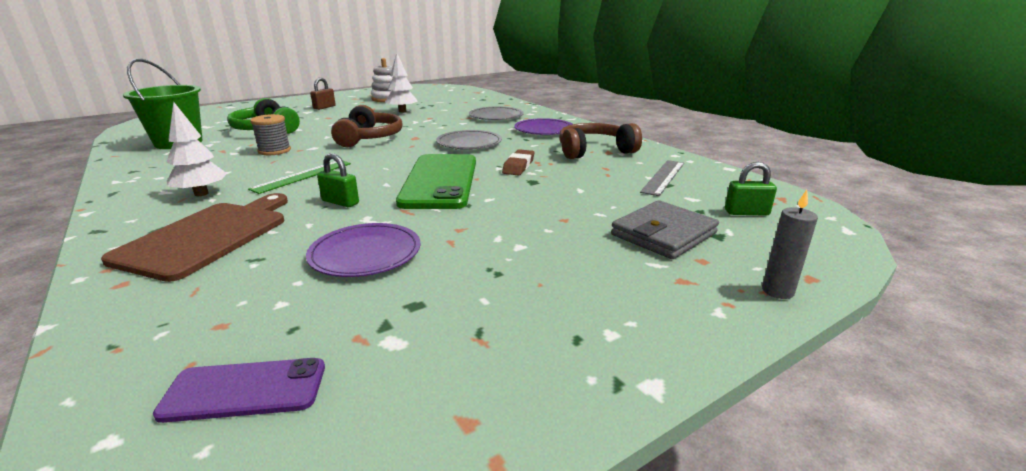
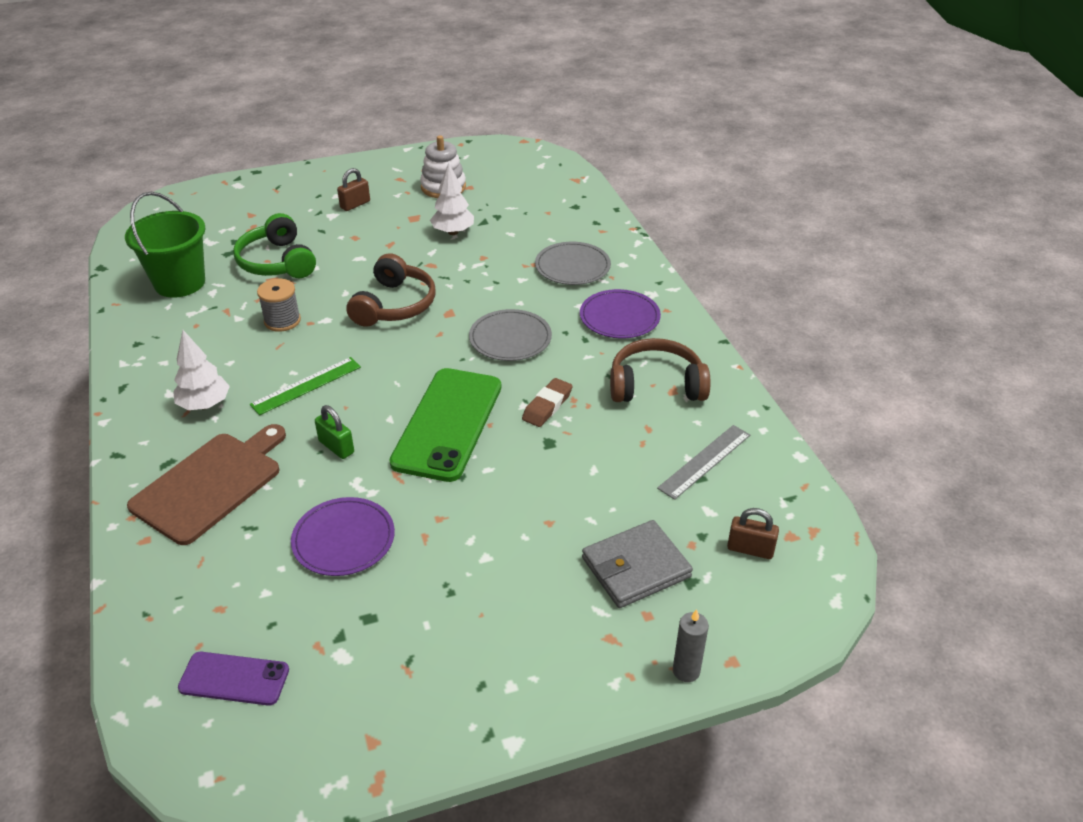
camera: 15 degrees right, 15 degrees up
green padlock [725,162,777,216] -> brown padlock [727,508,779,559]

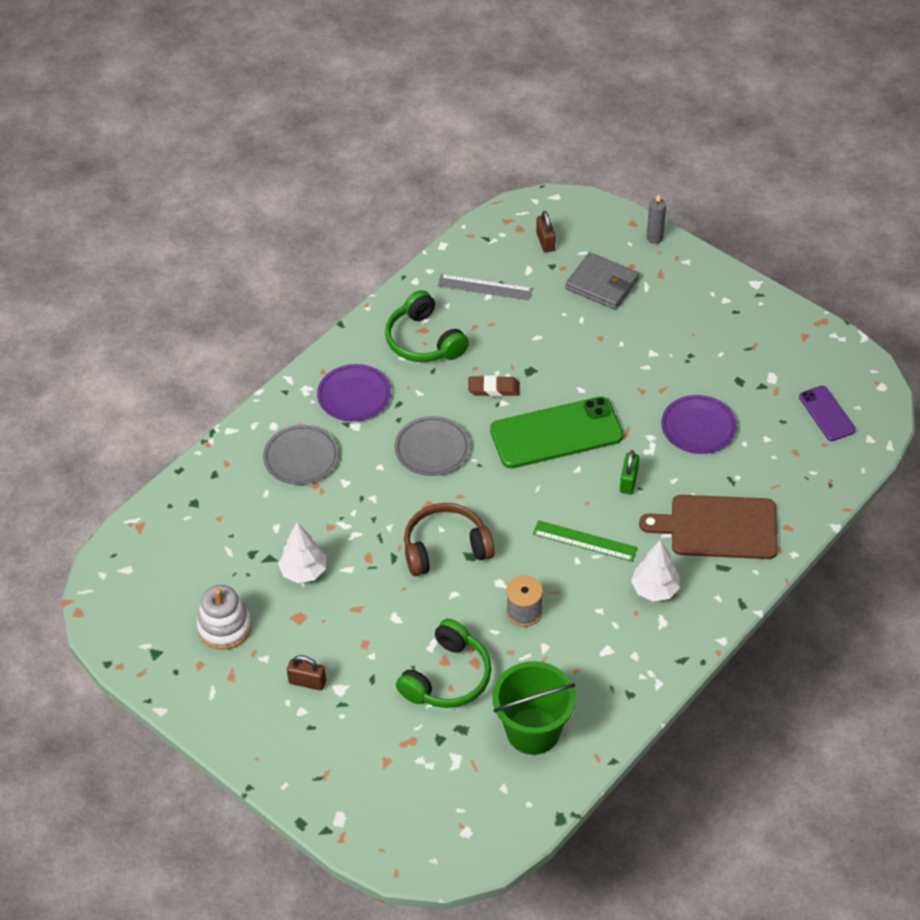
camera: 120 degrees left, 10 degrees up
brown headphones [610,338,710,402] -> green headphones [385,290,469,362]

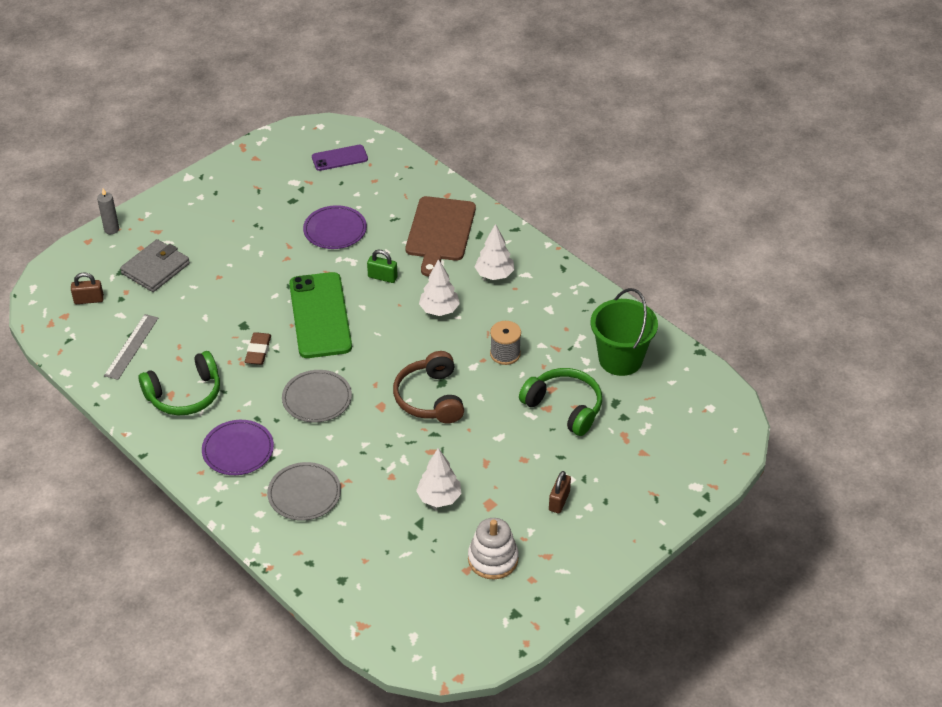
camera: 85 degrees left, 5 degrees down
green ruler [533,520,637,562] -> white tree [419,259,460,316]

